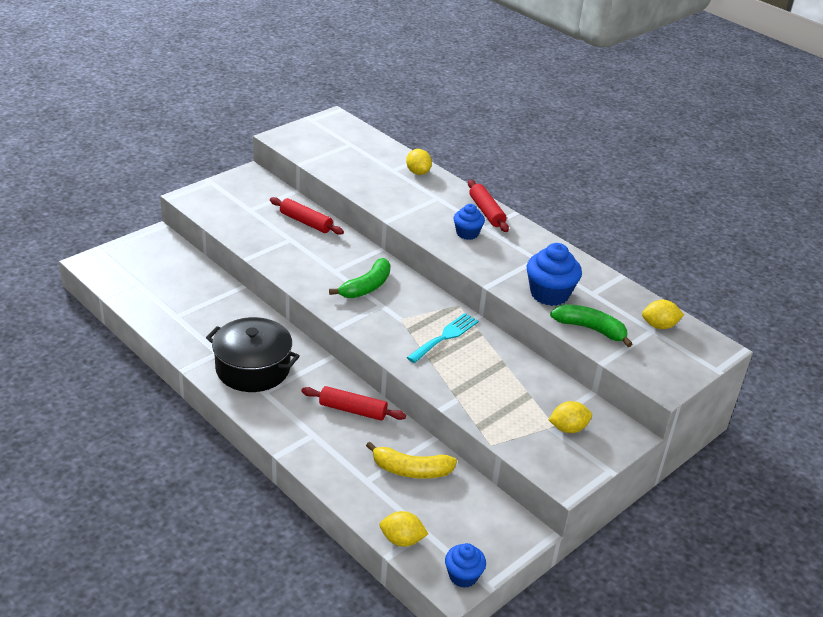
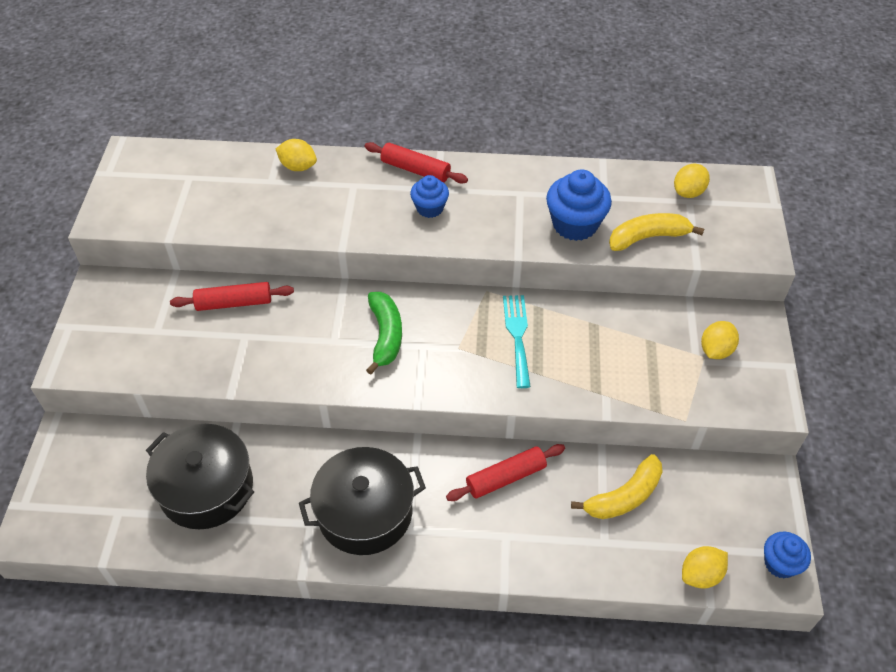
camera: 40 degrees left, 15 degrees up
green banana [550,304,632,347] -> yellow banana [609,213,704,251]
none -> black pot [146,424,254,529]

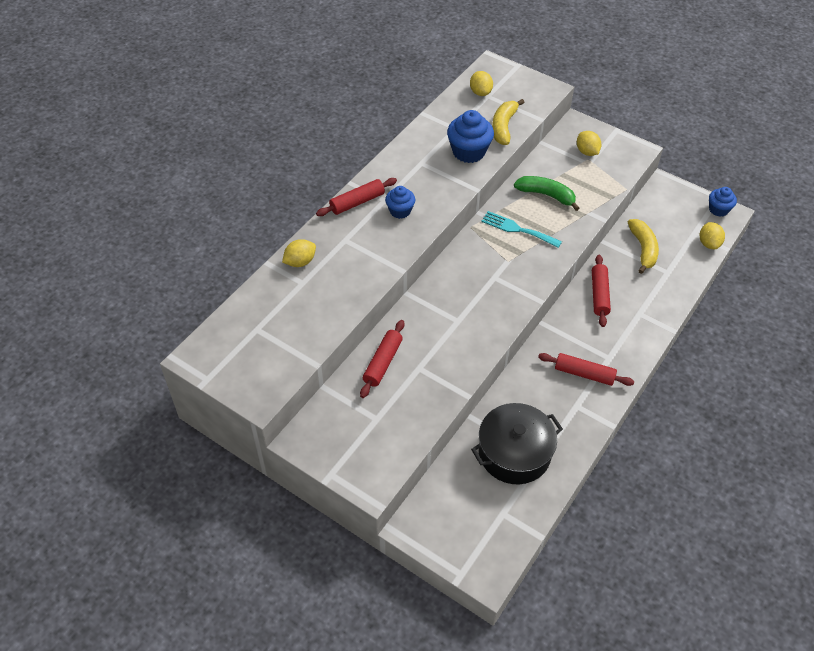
camera: 60 degrees left, 0 degrees up
black pot [299,447,426,555] -> red rolling pin [538,353,634,386]
green banana [366,292,402,374] -> green banana moved to [514,176,579,211]

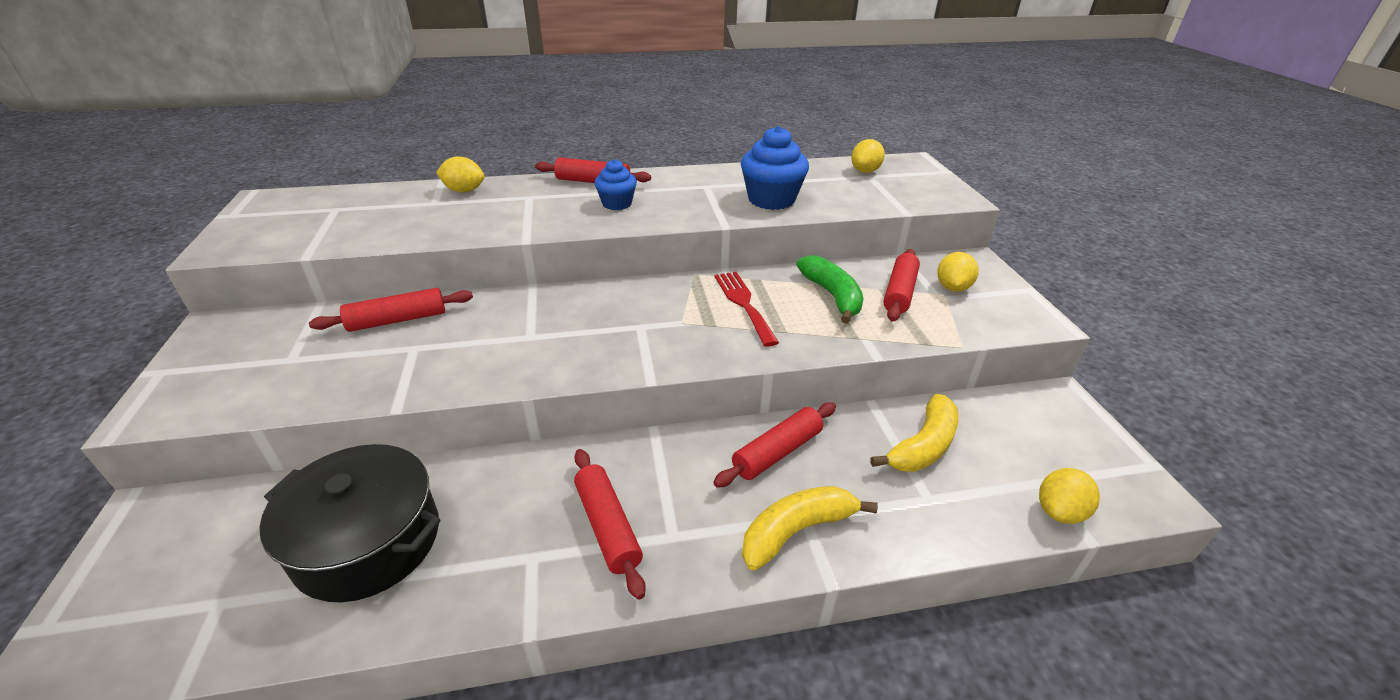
camera: 45 degrees right, 15 degrees down
turquoise fork [481,211,562,248] -> red fork [714,272,779,347]
yellow banana [492,99,525,145] -> yellow banana moved to [742,486,878,571]
blue cupcake [709,187,737,217] -> none
none -> red rolling pin [883,249,920,321]

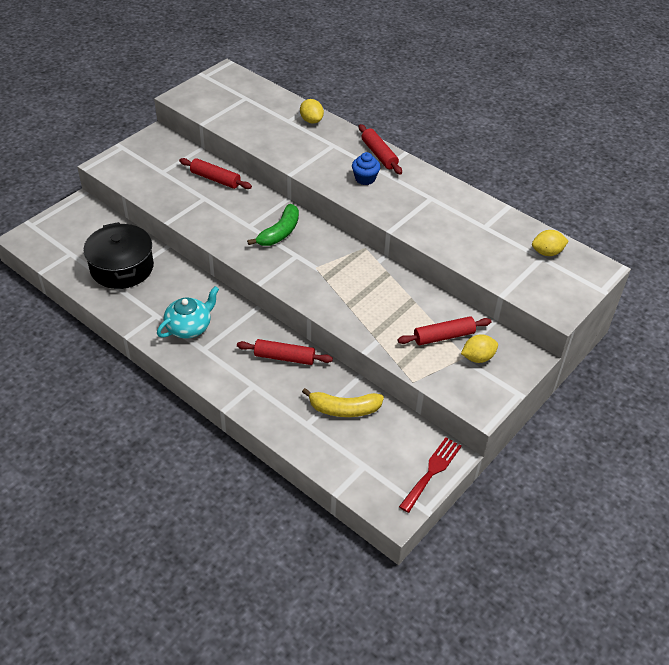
camera: 50 degrees right, 10 degrees up
red rolling pin [574,449,646,600] -> turquoise teapot [157,286,219,339]
red fork [714,272,779,347] -> red fork moved to [399,437,462,513]
blue cupcake [741,126,809,210] -> none
yellow banana [742,486,878,571] -> none
green banana [796,255,864,324] -> green banana moved to [247,204,299,246]
yellow lemon [1039,468,1100,524] -> none

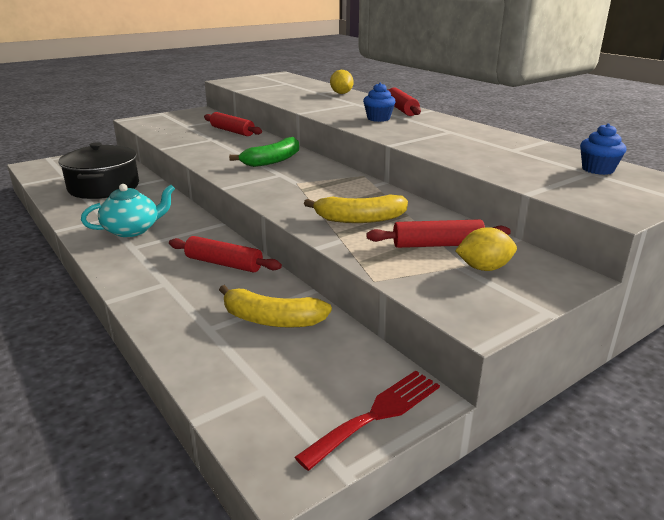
camera: 15 degrees right, 20 degrees down
yellow lemon [532,230,569,256] -> blue cupcake [580,123,627,175]
none -> yellow banana [304,195,408,223]

